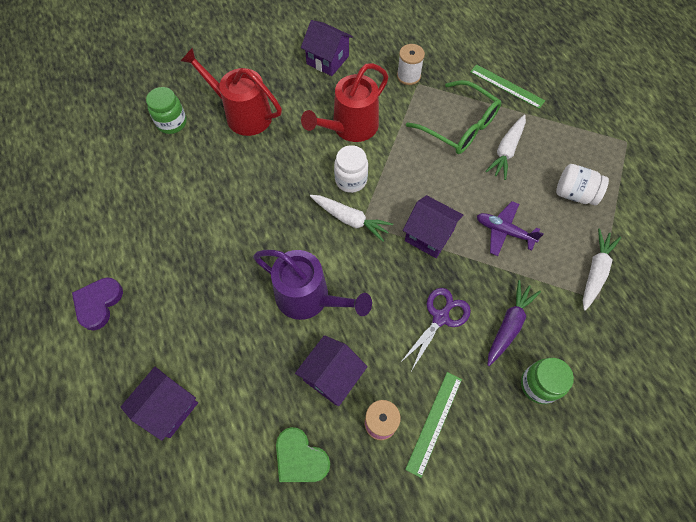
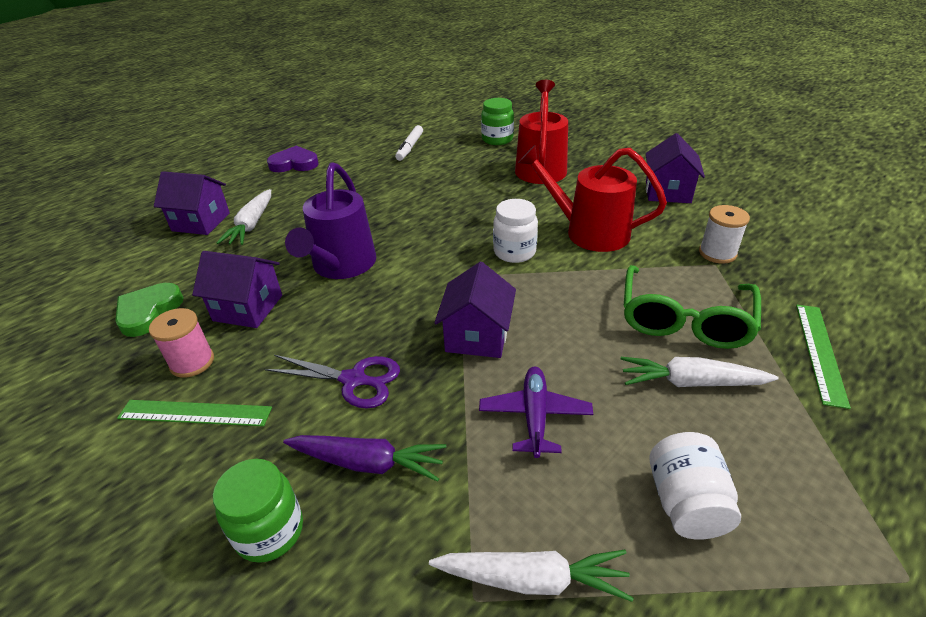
camera: 70 degrees right, 25 degrees down
white carrot [310,195,393,242] -> white carrot moved to [216,189,271,245]
none -> white marker [395,125,423,161]

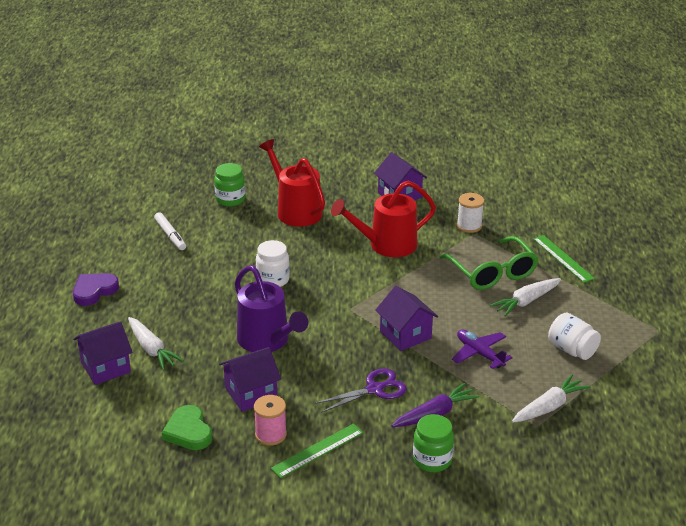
camera: 45 degrees left, 5 degrees down
white jar [493,199,538,263] -> white jar moved to [256,240,290,287]

